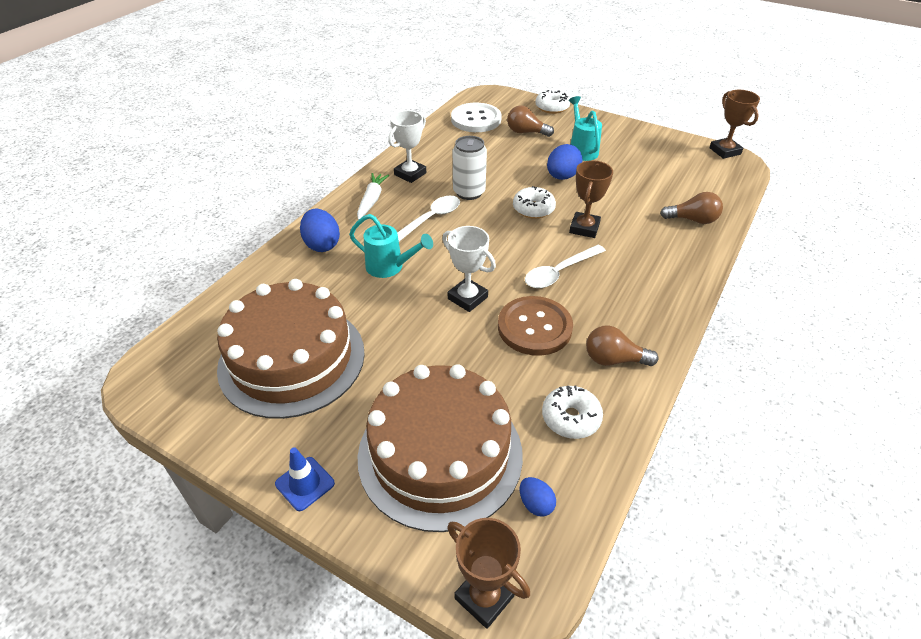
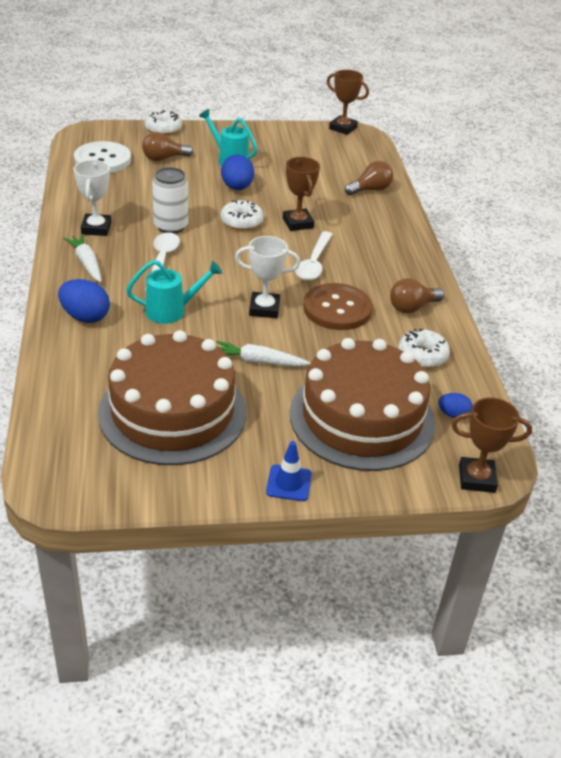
camera: 40 degrees left, 5 degrees down
none -> white carrot [216,341,311,367]

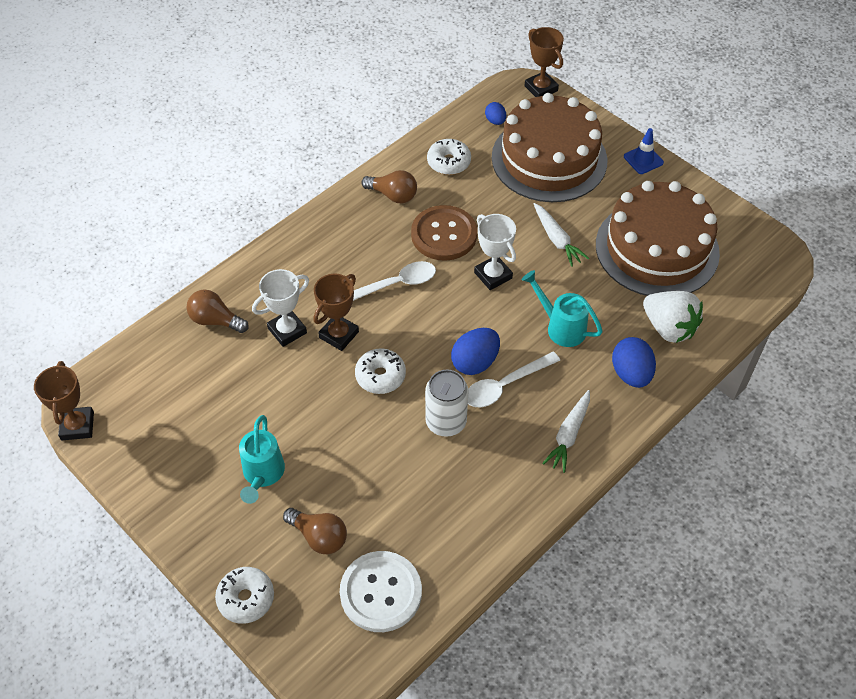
camera: 125 degrees left, 15 degrees up
white trophy [74,160,111,236] -> white trophy moved to [252,269,309,347]
blue egg [221,154,254,190] -> blue egg moved to [451,328,500,375]
none -> white strawberry [643,291,703,343]

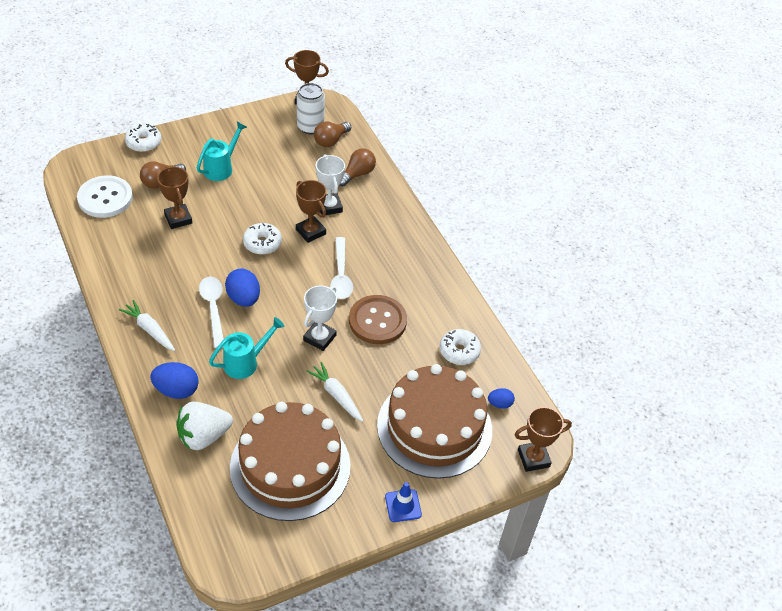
camera: 105 degrees right, 5 degrees down
turquoise watering can [239,415,285,504] -> turquoise watering can turned 105 degrees clockwise [197,122,247,181]
brown light bulb [361,170,417,203] -> brown light bulb moved to [314,122,351,147]
white can [425,369,469,437] -> white can moved to [297,83,325,135]
white trophy [474,214,516,290] -> white trophy turned 45 degrees counterclockwise [303,285,337,351]
white carrot [534,203,589,267] -> white carrot turned 60 degrees clockwise [306,362,363,422]
none -> brown trophy [157,166,192,229]

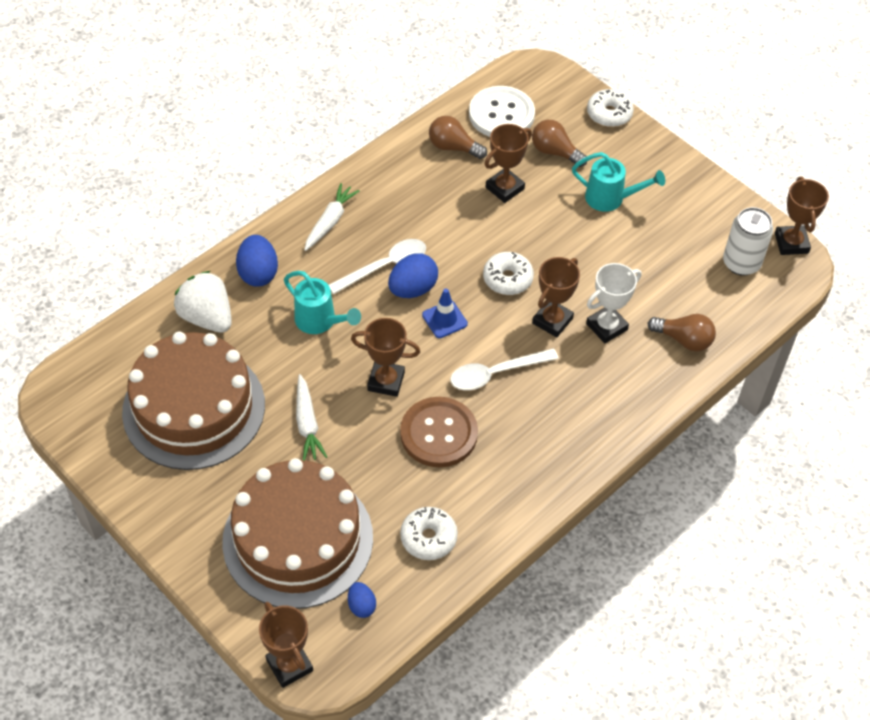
camera: 75 degrees right, 5 degrees up
white trophy [303,285,337,351] -> brown trophy [351,318,420,397]
white carrot [306,362,363,422] -> white carrot turned 135 degrees clockwise [296,374,327,461]
brown light bulb [314,122,351,147] -> brown light bulb moved to [429,116,487,159]
blue traffic cone [385,482,422,522] -> blue traffic cone moved to [422,288,468,338]

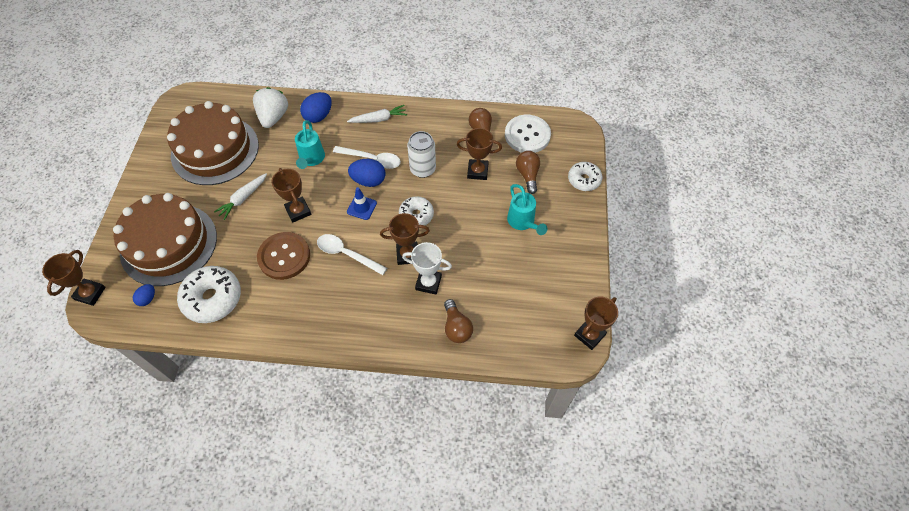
camera: 50 degrees right, 5 degrees up
white donut [400,507,458,560] -> white donut [177,266,241,323], size x1.61
white can [723,207,773,276] -> white can moved to [407,131,436,178]

